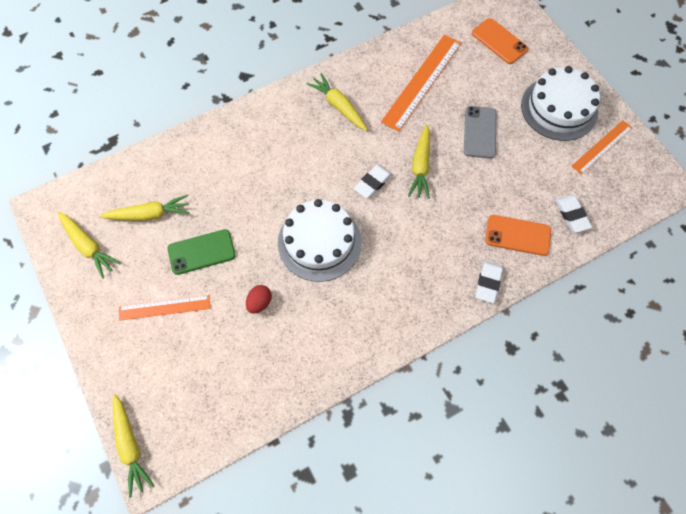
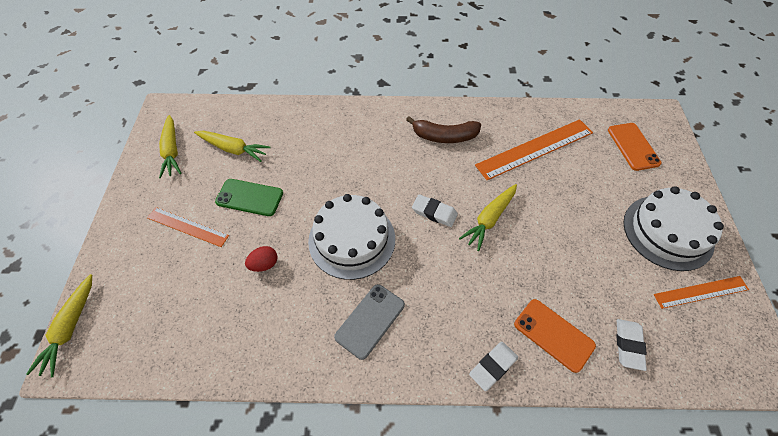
camera: 30 degrees right, 10 degrees down
yellow carrot [307,73,368,131] -> brown banana [406,116,481,143]
white eraser [354,164,392,199] -> white eraser turned 45 degrees clockwise [412,194,458,227]
grey phone [464,106,496,159] -> grey phone moved to [334,284,405,360]

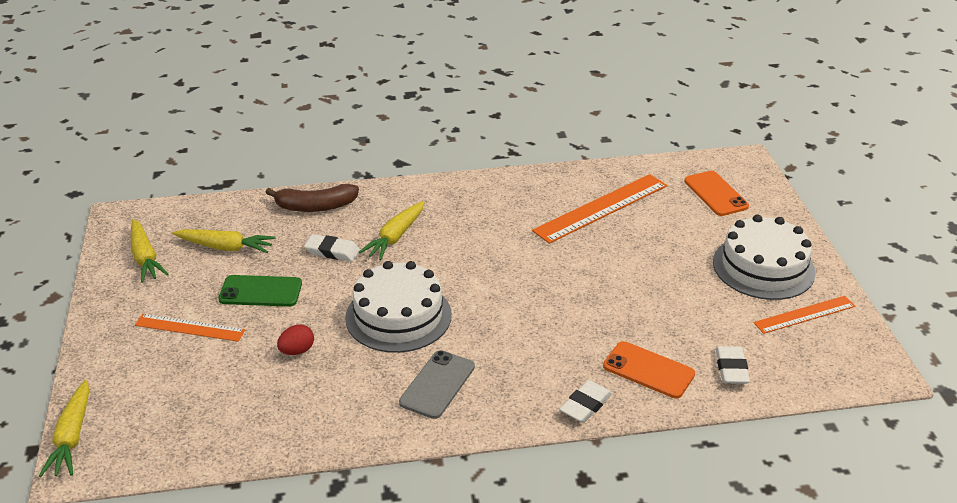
camera: 10 degrees left, 20 degrees down
brown banana [406,116,481,143] -> brown banana moved to [265,184,359,212]
white eraser [412,194,458,227] -> white eraser moved to [304,234,360,261]
yellow carrot [459,184,517,251] -> yellow carrot moved to [359,201,425,260]

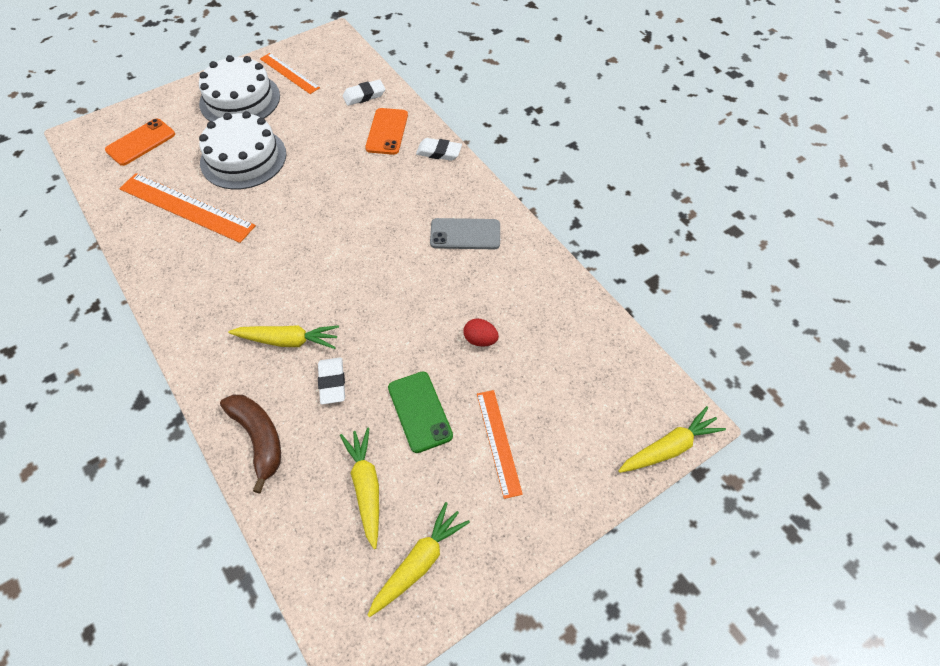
camera: 115 degrees left, 20 degrees up
white cake [345,261,452,353] -> white cake moved to [199,111,286,189]

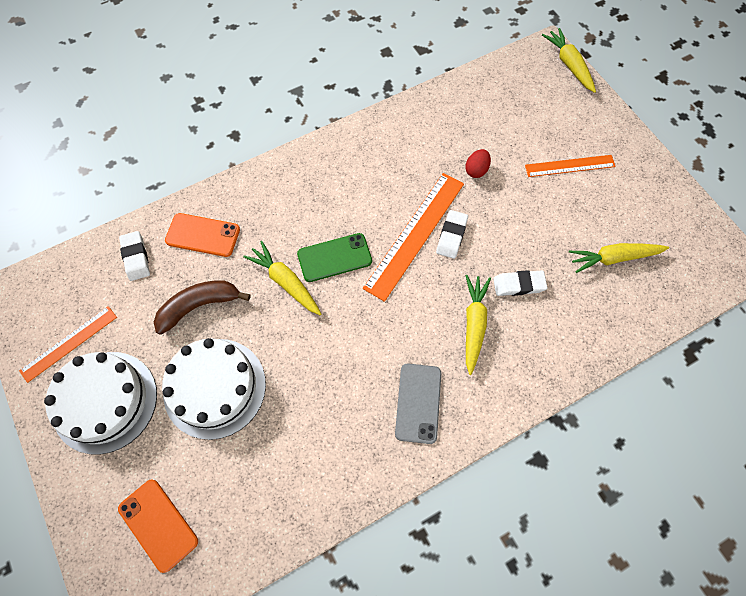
camera: 85 degrees left, 10 degrees up
orange ruler [119,173,256,243] -> orange ruler moved to [363,173,464,302]
brown banana [220,395,281,493] -> brown banana moved to [154,280,250,335]
yellow carrot [367,502,470,617] -> yellow carrot moved to [243,241,321,315]
green phone [388,372,453,453] -> green phone moved to [297,233,372,282]
white eraser [416,138,462,161] -> white eraser moved to [436,210,468,259]
grey phone [430,218,500,249] -> grey phone moved to [395,364,441,444]

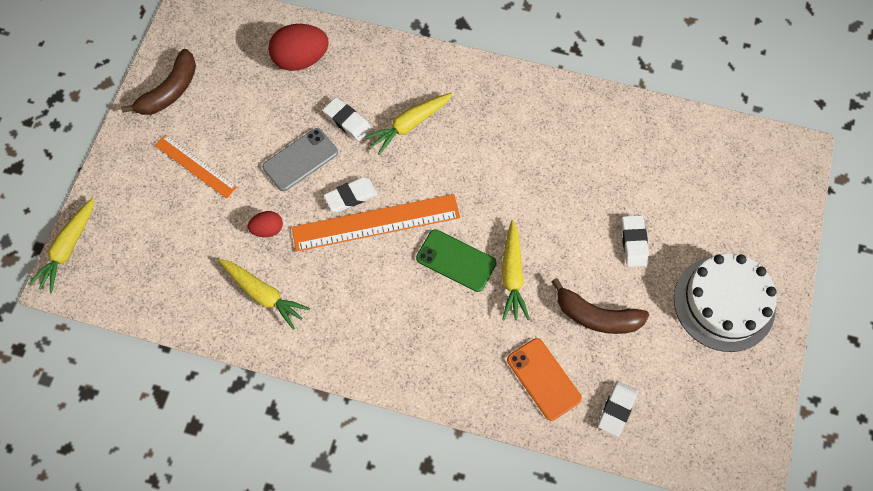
camera: 135 degrees left, 0 degrees up
orange ruler [19,306,117,383] -> none
orange phone [118,480,198,573] -> none
white cake [162,338,266,440] -> white eraser [621,215,649,267]
grey phone [395,364,441,444] -> grey phone moved to [262,128,338,191]
yellow carrot [569,243,669,273] -> yellow carrot moved to [219,259,310,330]
none -> brown banana [121,49,196,115]
none -> red egg [268,24,329,71]

